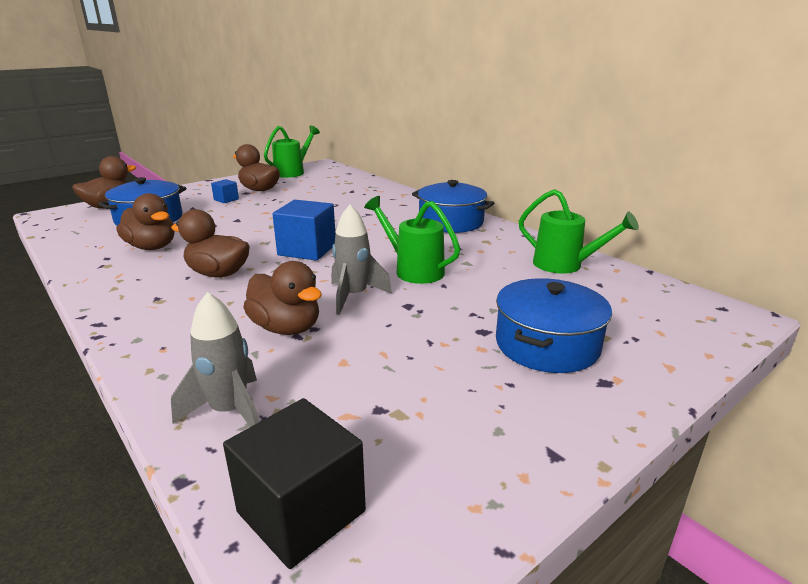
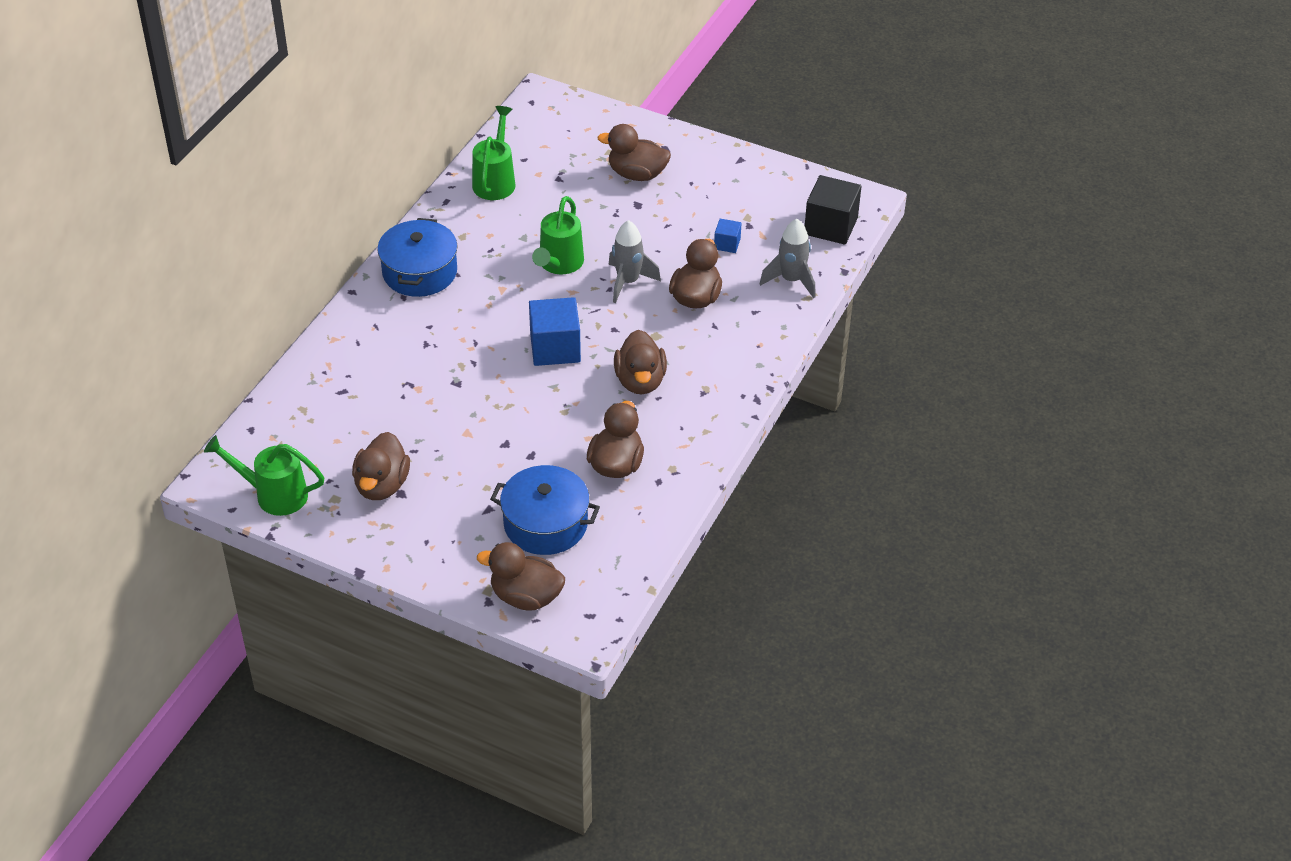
camera: 115 degrees left, 20 degrees up
blue cube [211,179,239,203] -> blue cube moved to [714,219,742,253]
blue pot [496,278,612,373] -> brown duck [598,124,671,181]

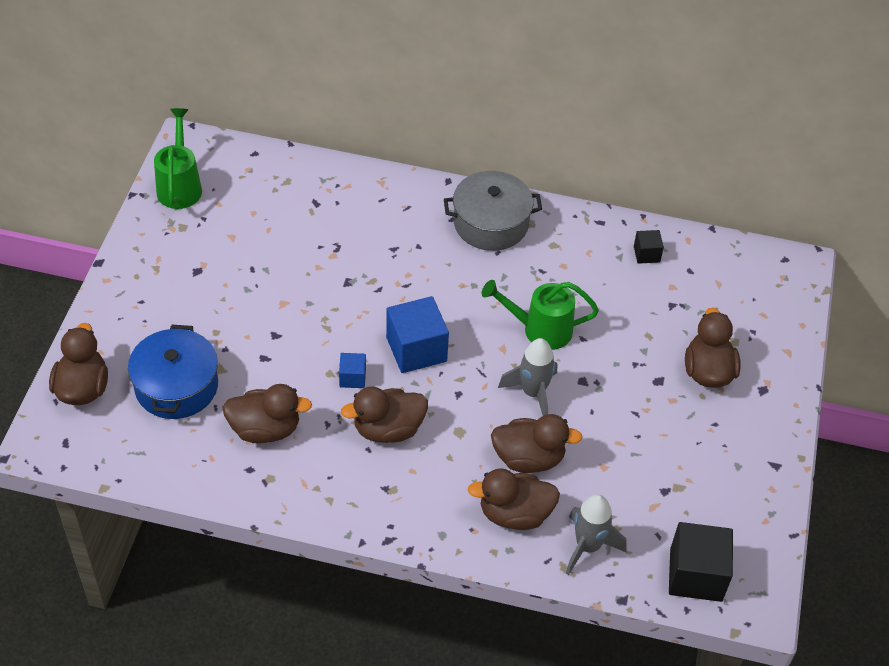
camera: 75 degrees right, 5 degrees up
brown duck [352,432,410,500] -> brown duck moved to [468,468,560,530]
blue pot [377,218,458,297] -> grey pot [444,171,542,251]
green watering can [472,106,516,200] -> black cube [634,230,664,264]
blue cube [714,219,742,253] -> blue cube moved to [339,353,366,388]

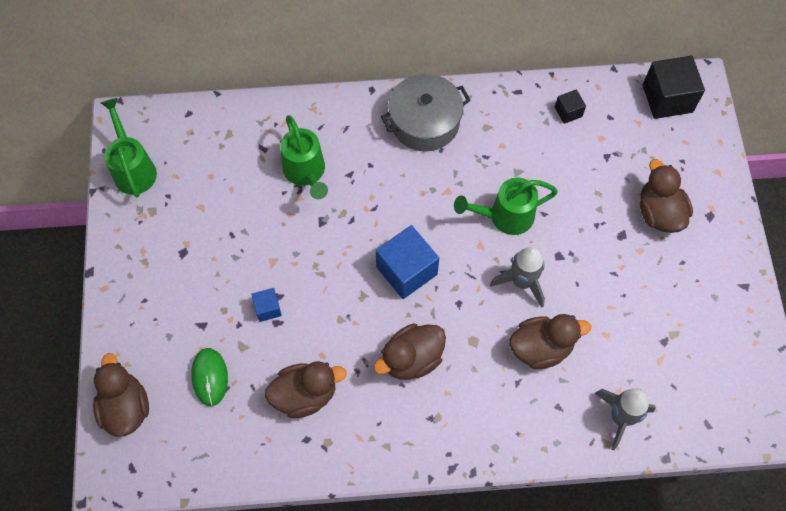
camera: 15 degrees left, 15 degrees up
blue pot [128,325,218,419] -> green mouse [191,348,228,406]
blue cube [339,353,366,388] -> blue cube moved to [251,288,282,322]
brown duck [468,468,560,530] -> none
black cube [669,522,733,602] -> black cube moved to [643,56,705,119]
none -> green watering can [280,115,328,199]

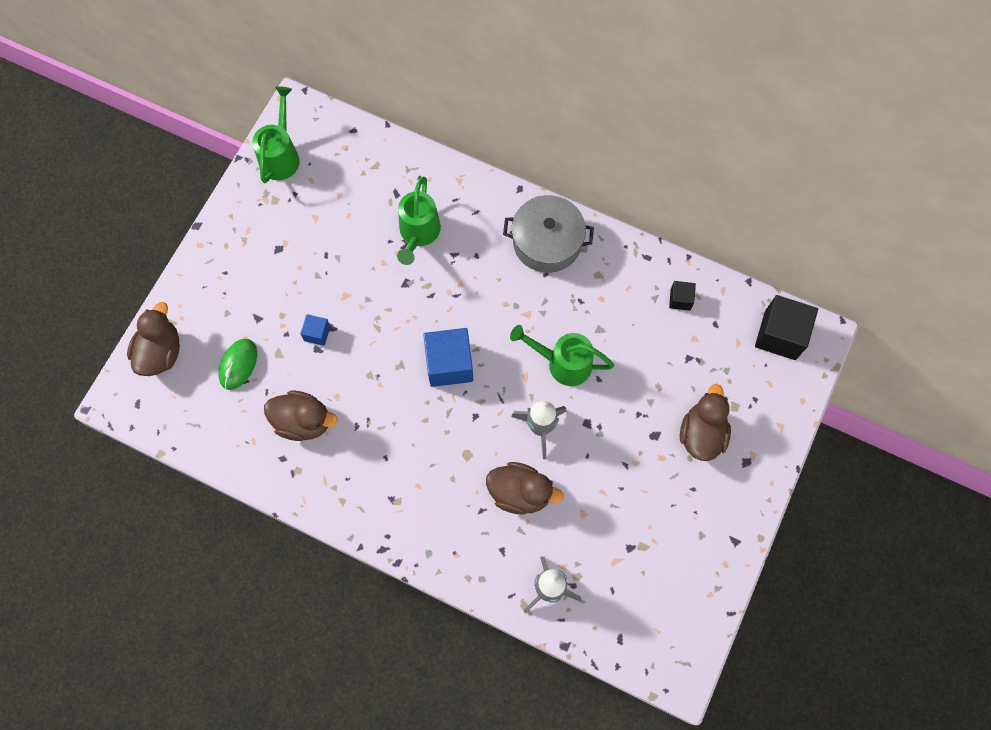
camera: 30 degrees right, 5 degrees up
brown duck [374,324,446,380] -> none

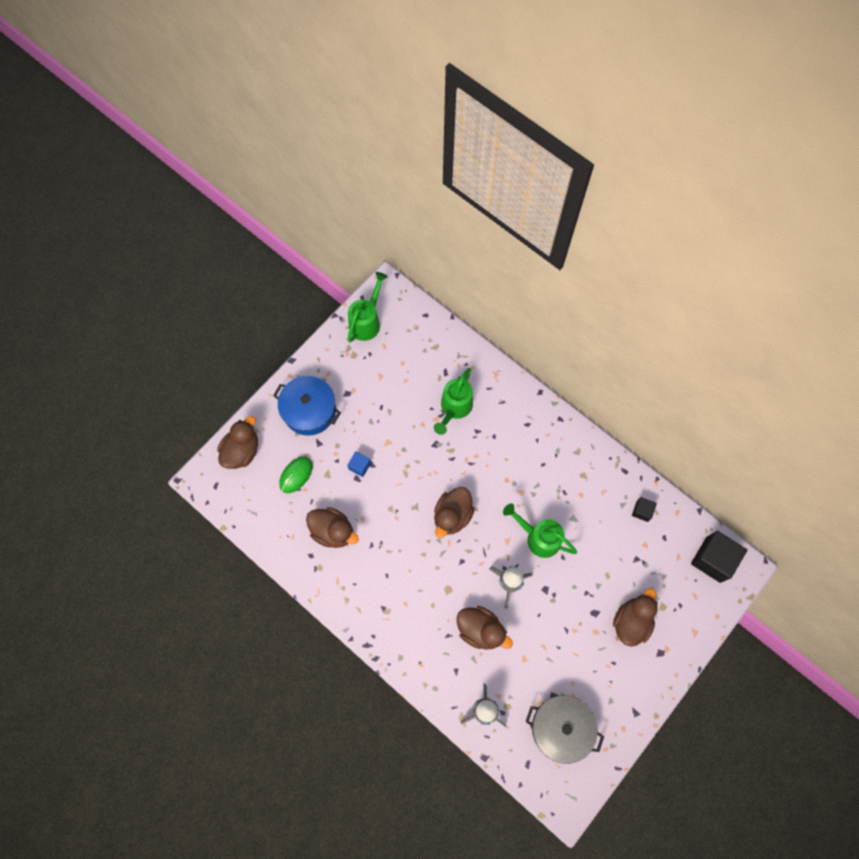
camera: 15 degrees right, 0 degrees up
blue cube [423,328,473,387] -> brown duck [434,487,475,538]
grey pot [503,195,594,273] -> grey pot moved to [525,695,604,764]
none -> blue pot [273,376,341,435]

